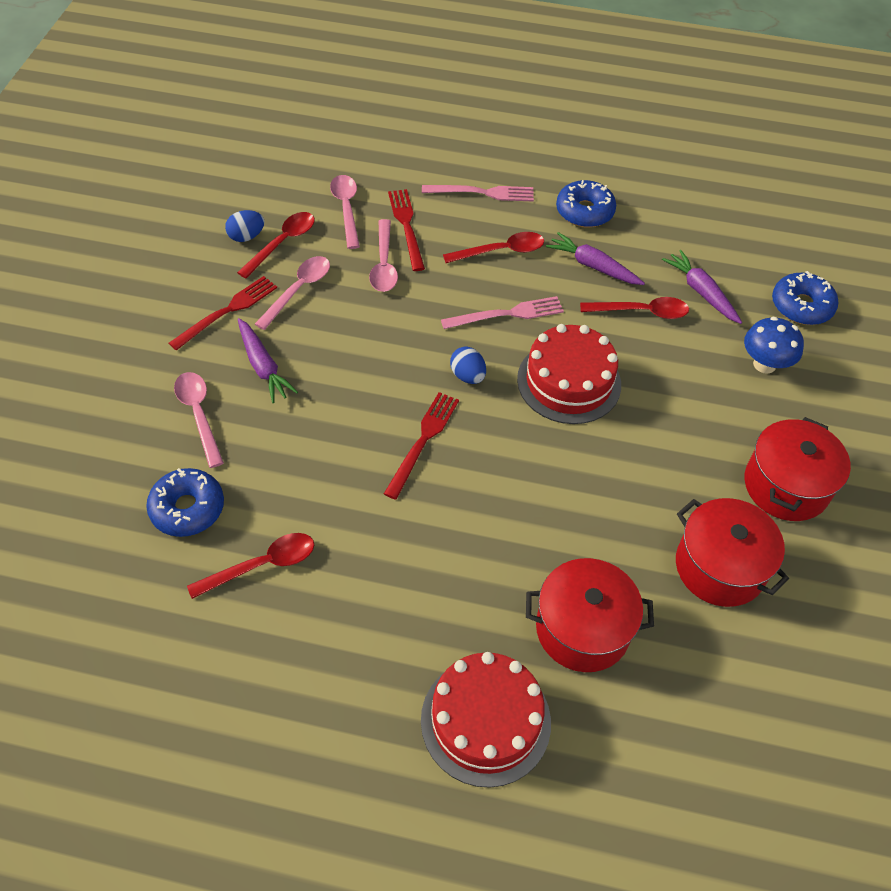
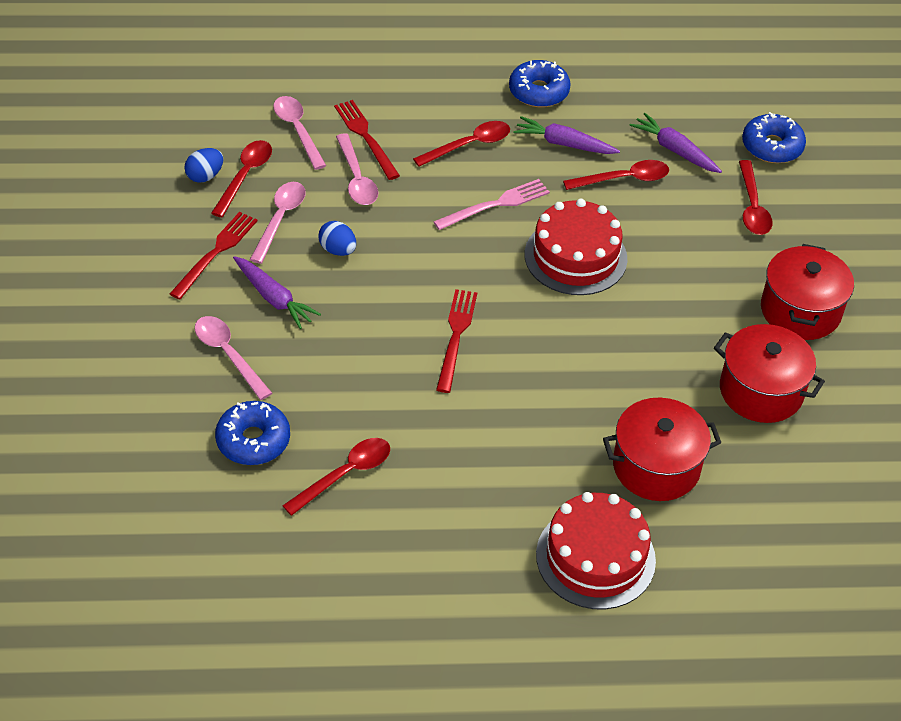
camera: 15 degrees left, 5 degrees down
pink fork [422,185,534,202] -> none
blue egg [450,346,486,384] -> blue egg moved to [318,221,356,256]
blue mushroom [744,317,804,374] -> red spoon [739,160,773,235]

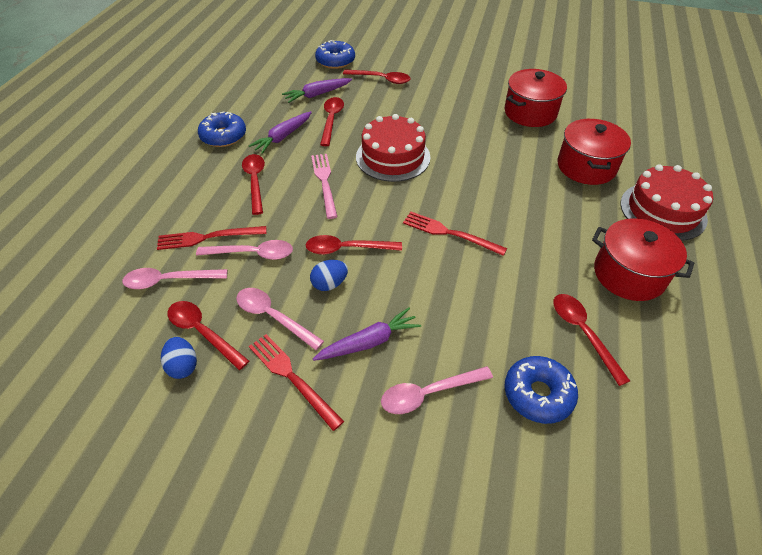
camera: 70 degrees left, 0 degrees up
red pot [761,244,854,340] -> red pot moved to [592,218,694,301]
none -> red spoon [306,235,402,255]

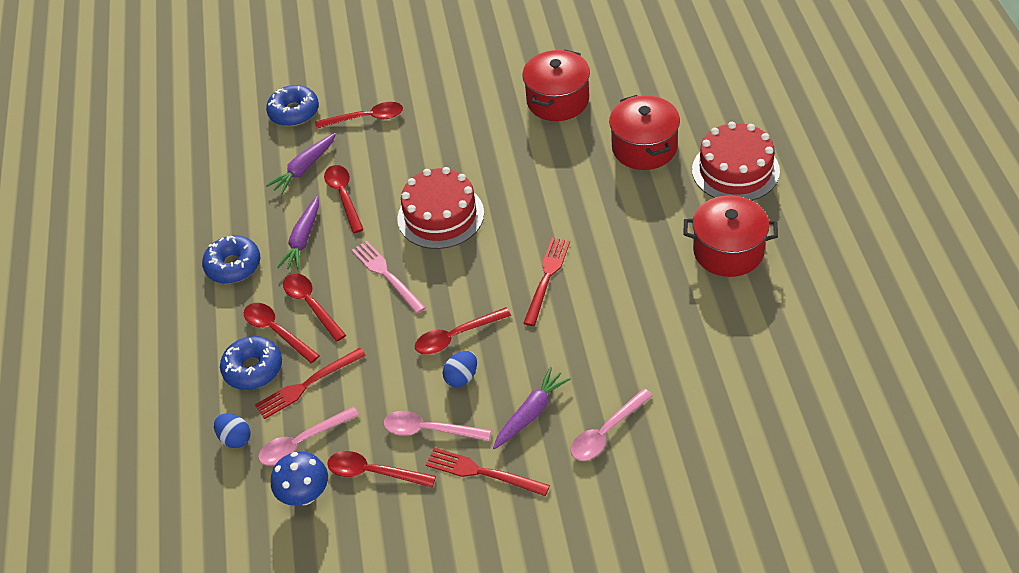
camera: 20 degrees left, 0 degrees up
blue egg [161,337,197,379] -> blue egg moved to [214,413,251,448]
pink spoon [196,240,293,260] -> none
red fork [403,211,507,256] -> red fork turned 105 degrees clockwise [523,238,570,326]
blue donut [504,356,578,424] -> blue donut moved to [220,336,282,390]
red spoon [553,294,630,386] -> red spoon moved to [244,303,320,363]
none -> blue mushroom [271,451,328,506]

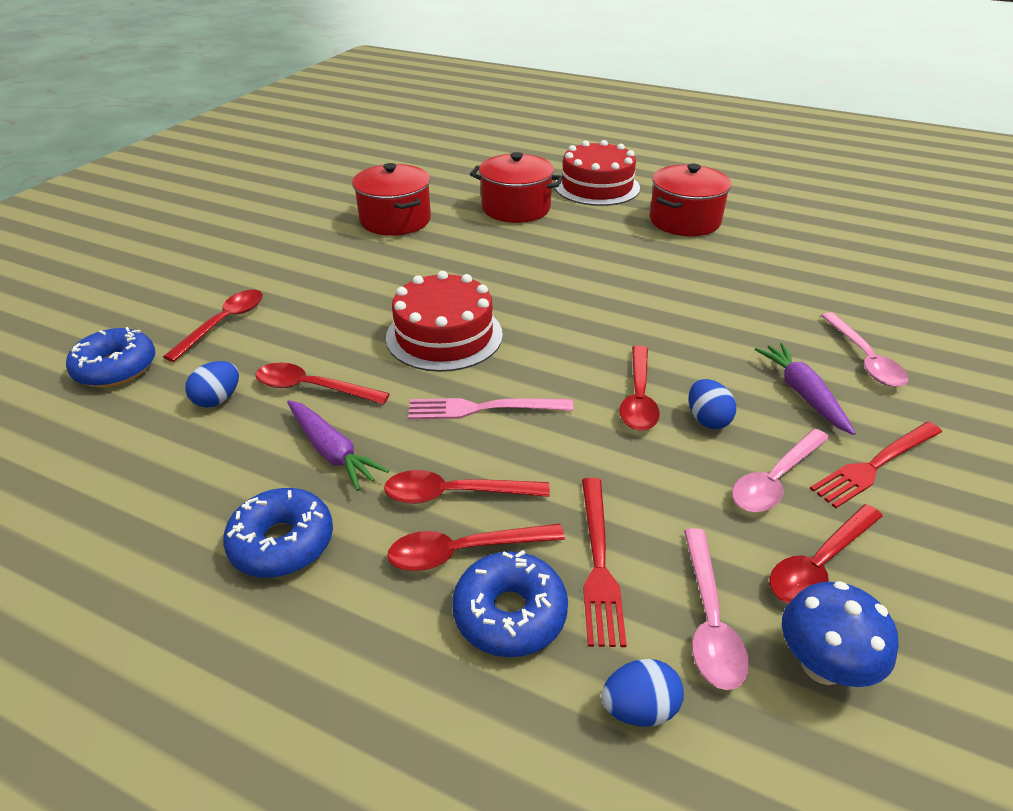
camera: 60 degrees left, 10 degrees down
purple carrot [266,133,336,194] -> blue egg [185,361,239,407]
red fork [523,238,570,326] -> none

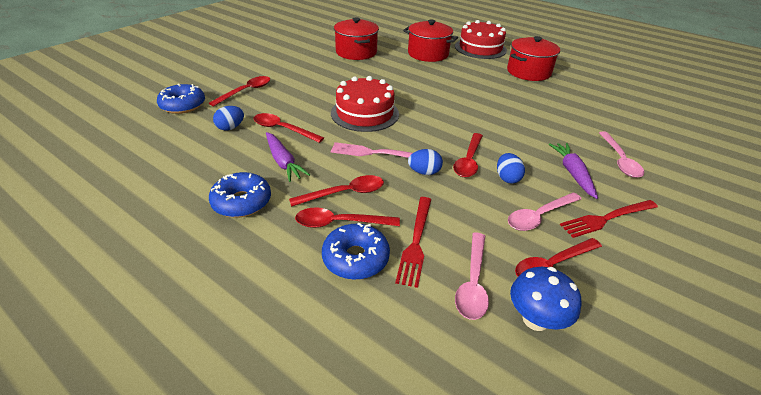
camera: 10 degrees right, 0 degrees up
red spoon [384,470,550,504] -> red spoon turned 150 degrees clockwise [289,175,384,207]
blue egg [601,659,684,727] -> blue egg moved to [408,149,443,175]

